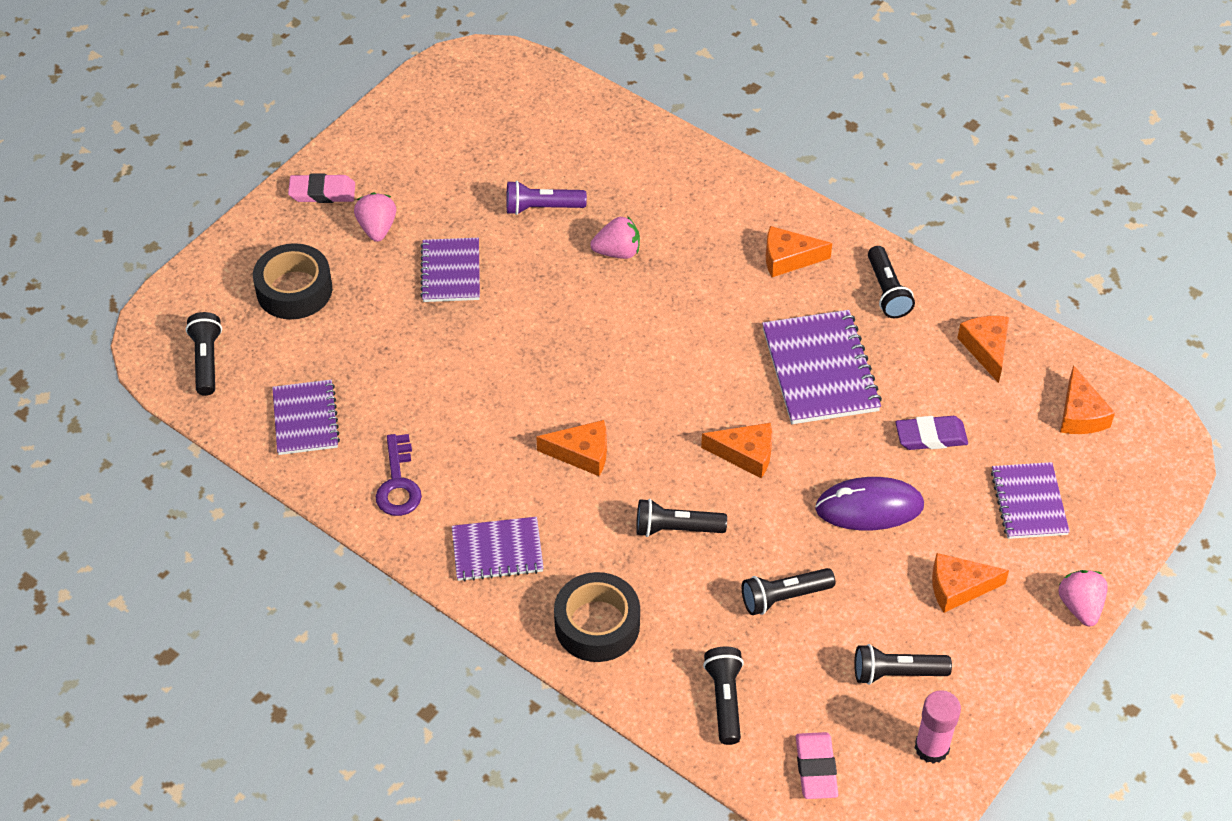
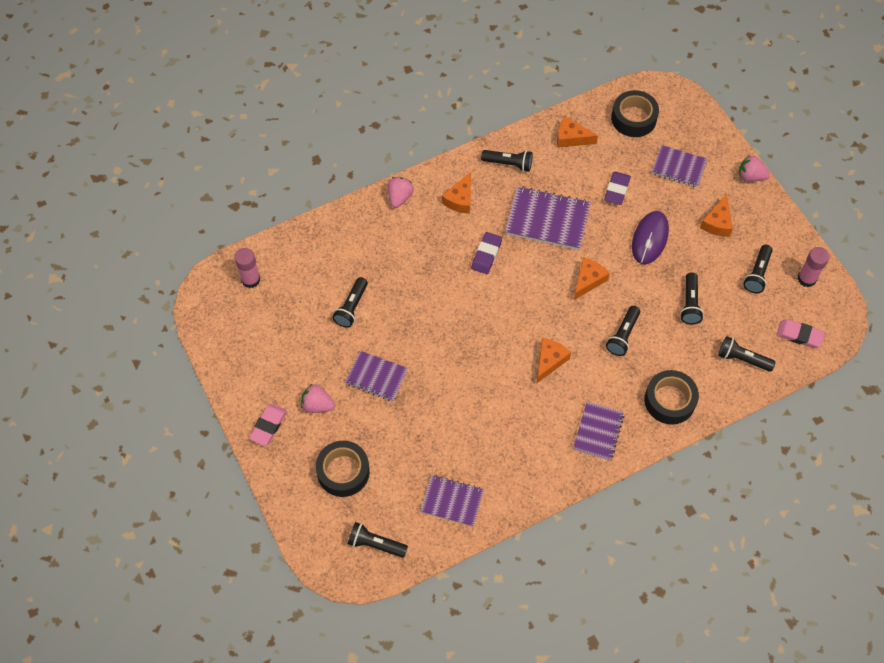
camera: 65 degrees left, 10 degrees up
purple key [376,434,422,516] -> none
purple flashlight [506,181,587,215] -> black flashlight [332,277,368,328]
pink strawberry [590,216,640,259] -> pink strawberry moved to [388,177,414,208]
orange cheese [1060,365,1115,434] -> black tape [611,90,659,137]
none -> pink glue stick [234,248,260,288]
none -> purple eraser [471,232,502,274]

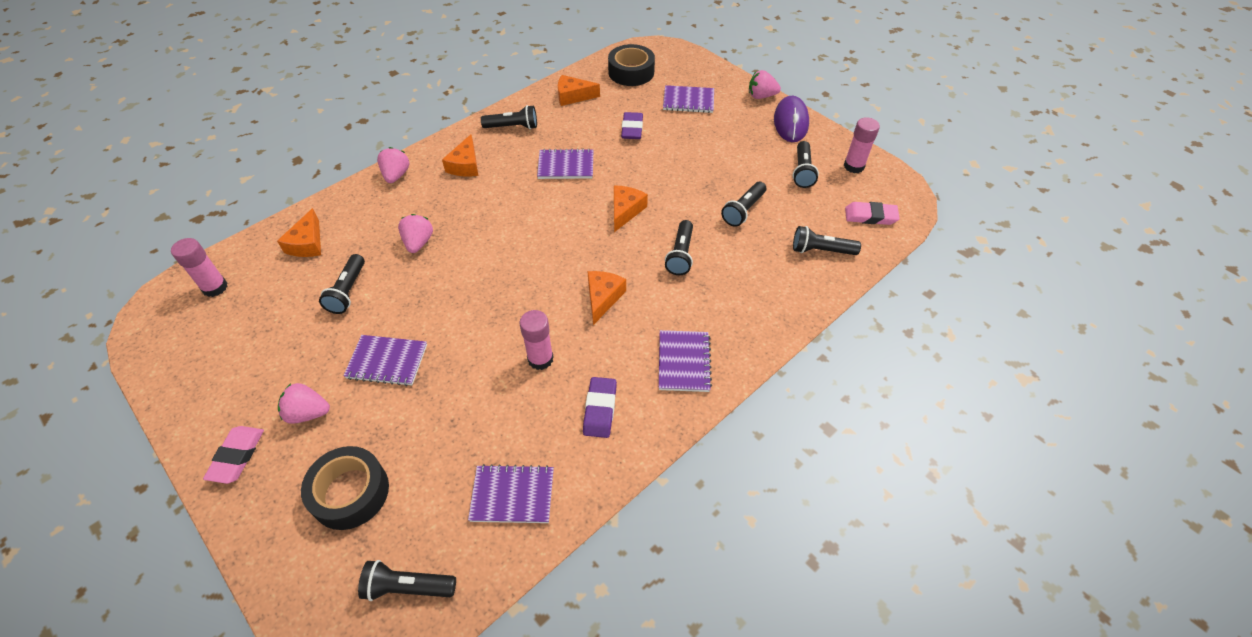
camera: 15 degrees left, 10 degrees down
purple eraser [471,232,502,274] -> purple eraser moved to [583,377,617,438]
purple notebook [505,186,591,250] -> purple notebook [537,148,593,179], size x0.65
purple mouse [632,211,669,264] -> purple mouse moved to [774,96,809,142]
black tape [644,370,699,425] -> none
black flashlight [680,272,704,324] -> black flashlight turned 45 degrees clockwise [721,182,766,227]
orange cheese [700,194,733,237] -> orange cheese moved to [277,208,321,257]
none -> pink strawberry [398,214,433,253]
none -> pink glue stick [519,310,554,370]

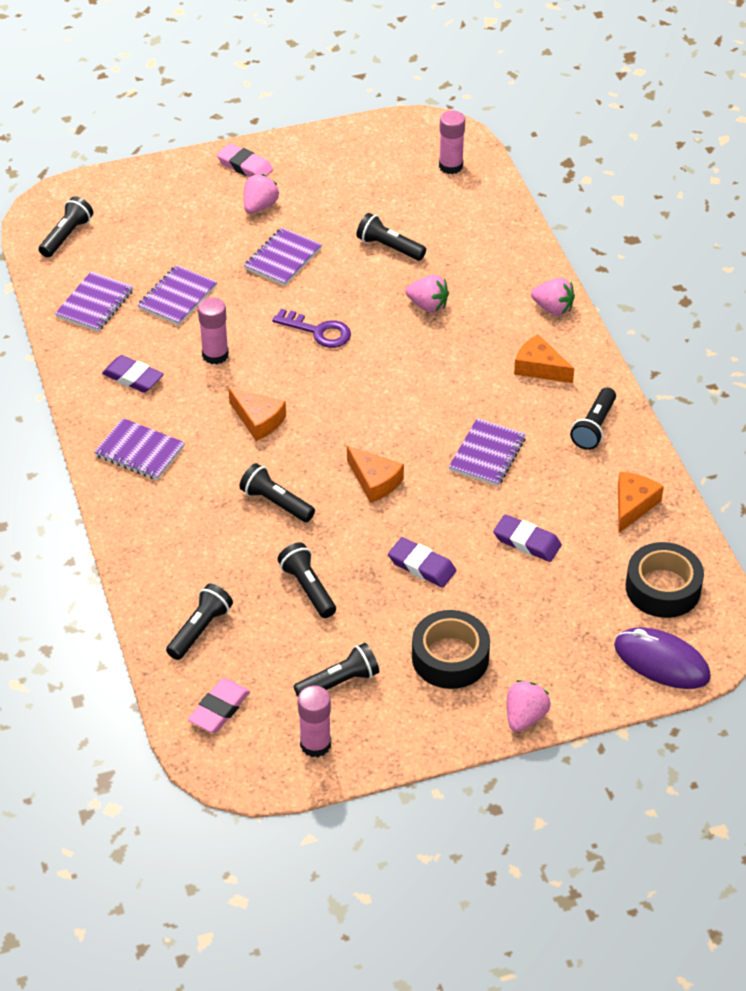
camera: 115 degrees right, 5 degrees down
orange cheese [277,208,321,257] -> none
black tape [301,446,389,530] -> black tape moved to [412,610,490,689]
purple notebook [663,85,714,113] -> purple notebook moved to [138,265,217,325]
purple mouse [774,96,809,142] -> purple mouse moved to [614,627,711,689]
black flashlight [793,141,819,188] -> black flashlight turned 120 degrees clockwise [294,643,379,697]
none -> purple key [272,309,351,348]
none -> purple eraser [388,537,456,588]

